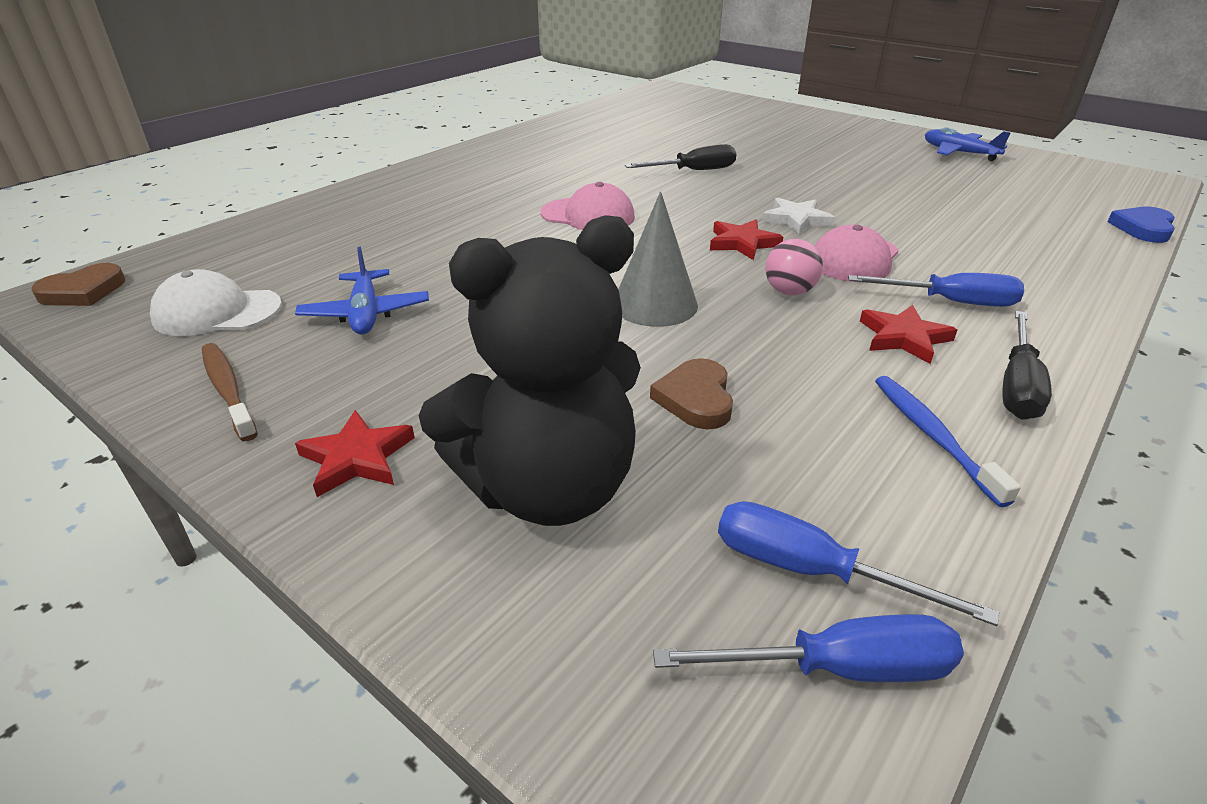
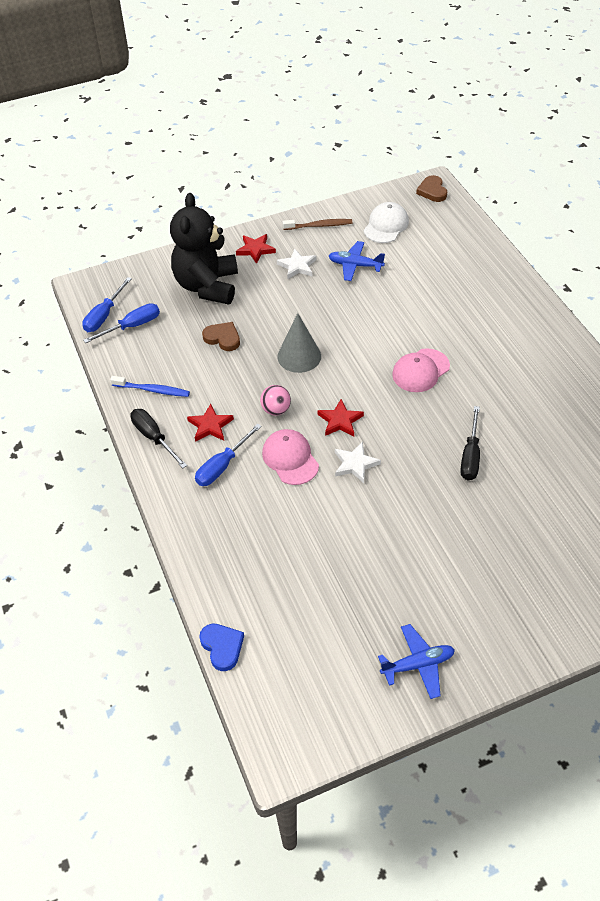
camera: 120 degrees right, 15 degrees up
none -> white star [277,248,316,279]

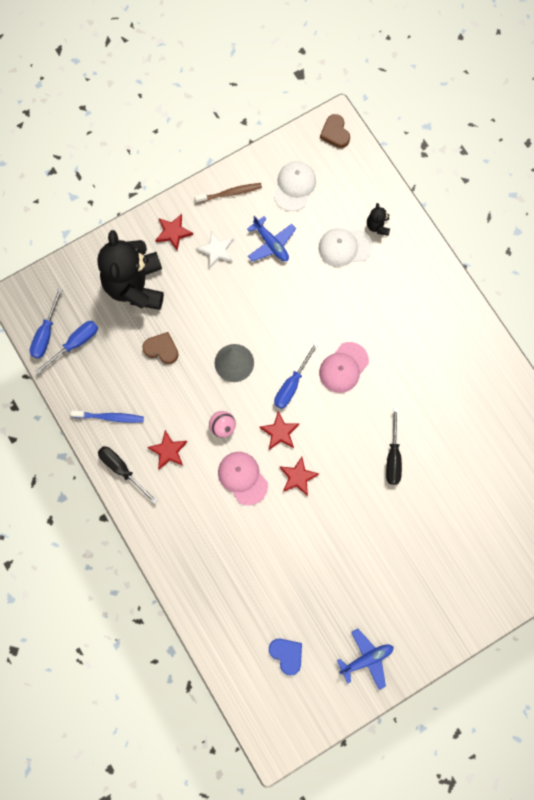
camera: 10 degrees left, 25 degrees up
blue screwdriver [195,423,262,486] -> blue screwdriver moved to [274,342,319,409]
blue heart [199,624,244,671] -> blue heart moved to [269,639,302,676]
blue plane [329,241,385,281] -> blue plane turned 135 degrees counterclockwise [247,215,296,261]
white star [335,441,381,483] -> red star [280,457,319,496]
none -> white cap [319,228,373,267]
none -> black teddy bear [367,203,390,236]

